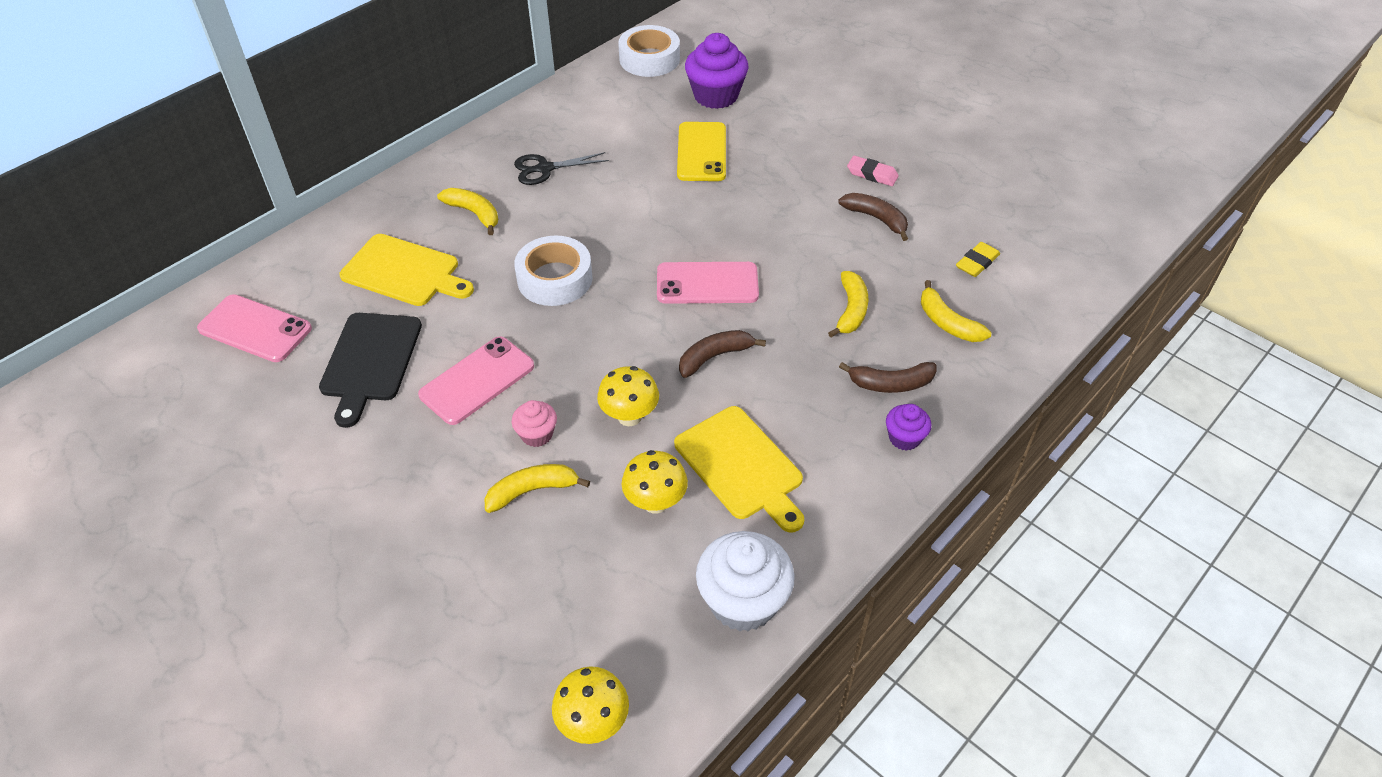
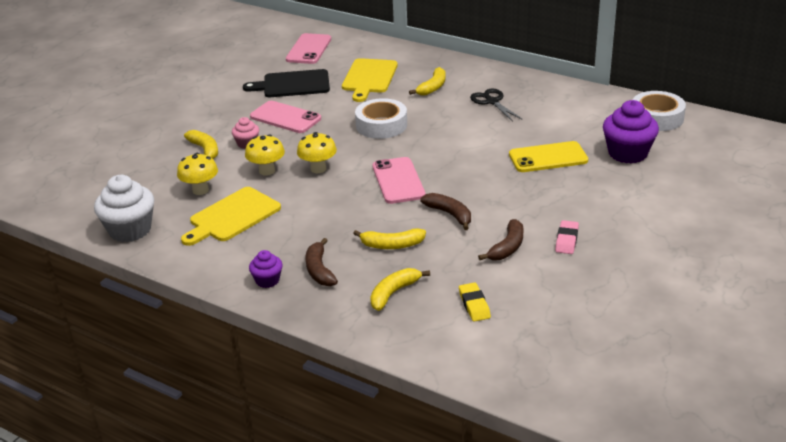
camera: 80 degrees right, 15 degrees down
yellow mushroom [552,667,629,744] -> yellow mushroom moved to [297,132,337,173]
brown banana [679,330,766,378] -> brown banana moved to [420,193,471,230]
yellow eraser [956,242,1000,277] -> yellow eraser turned 45 degrees clockwise [459,282,491,322]

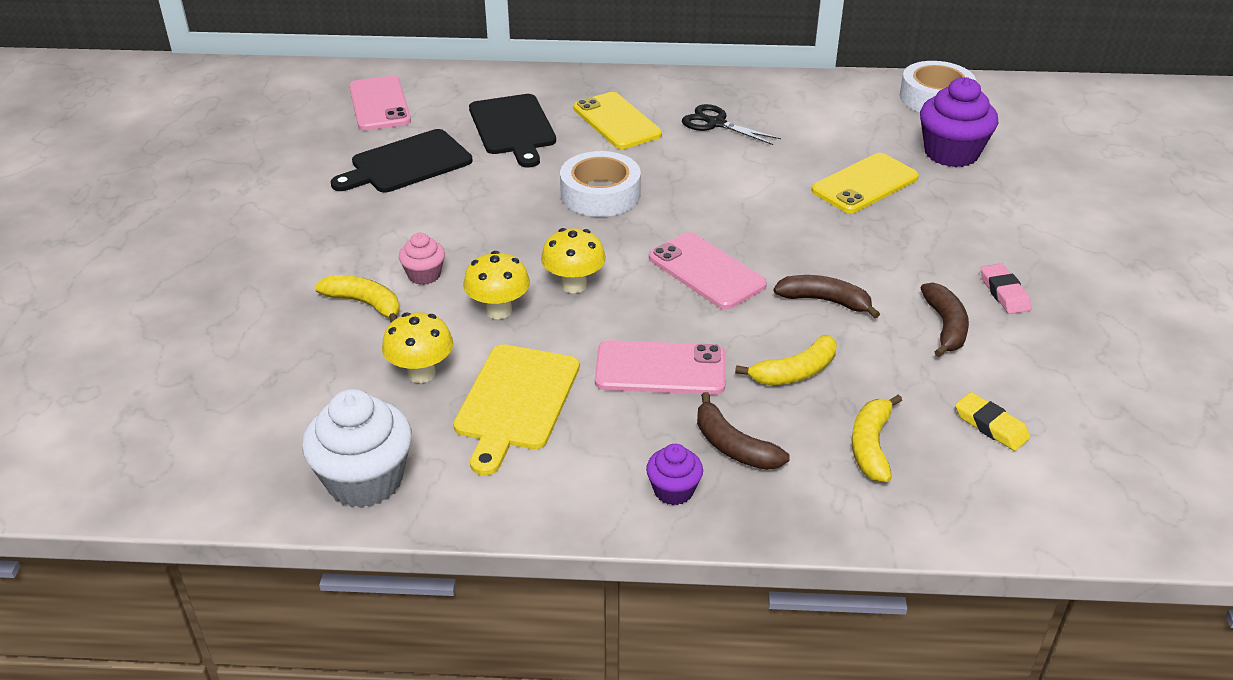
camera: 30 degrees left, 5 degrees up
pink phone [250,101,321,133] -> pink phone moved to [595,340,725,395]
yellow cutting board [342,58,398,102] -> black cutting board [469,94,556,168]
yellow banana [409,67,446,96] -> yellow phone [573,92,662,149]

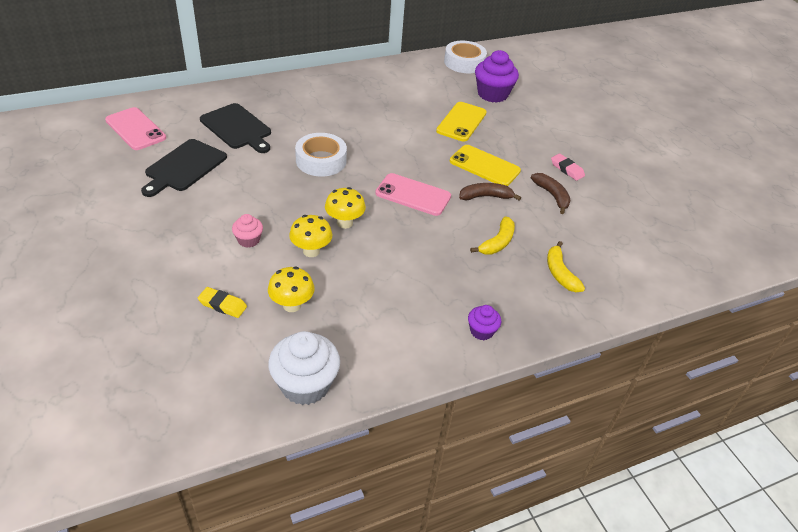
camera: 30 degrees left, 5 degrees up
yellow banana [315,275,400,323] -> none
yellow cutting board [453,344,579,475] -> none
yellow phone [573,92,662,149] -> yellow phone moved to [450,145,521,186]
pink phone [595,340,725,395] -> none
black scissors [682,104,781,145] -> none
brown banana [697,392,790,470] -> none
yellow eraser [955,392,1030,451] -> yellow eraser moved to [198,287,247,318]

